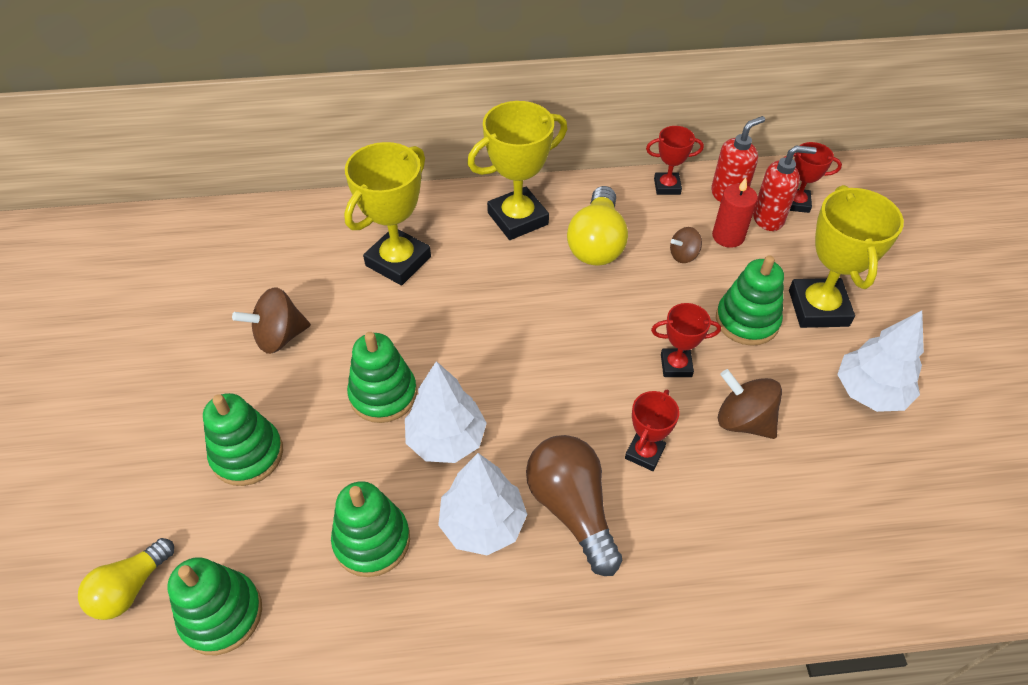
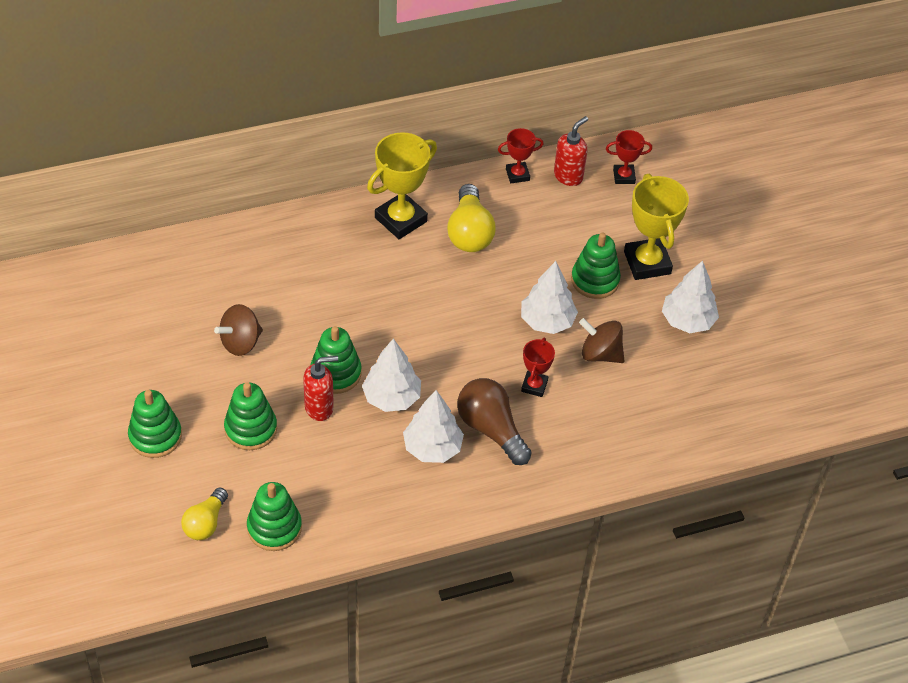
camera: 15 degrees left, 0 degrees up
green stacking toy [331,481,410,577] -> green stacking toy moved to [128,390,182,458]
yellow trophy [344,142,431,285] -> none
red trophy [651,303,721,377] -> white tree [521,261,578,334]
brown spinning top [670,227,702,263] -> none
red candle [712,178,758,248] -> none
red soap dispenser [753,146,817,231] -> red soap dispenser moved to [303,356,338,421]

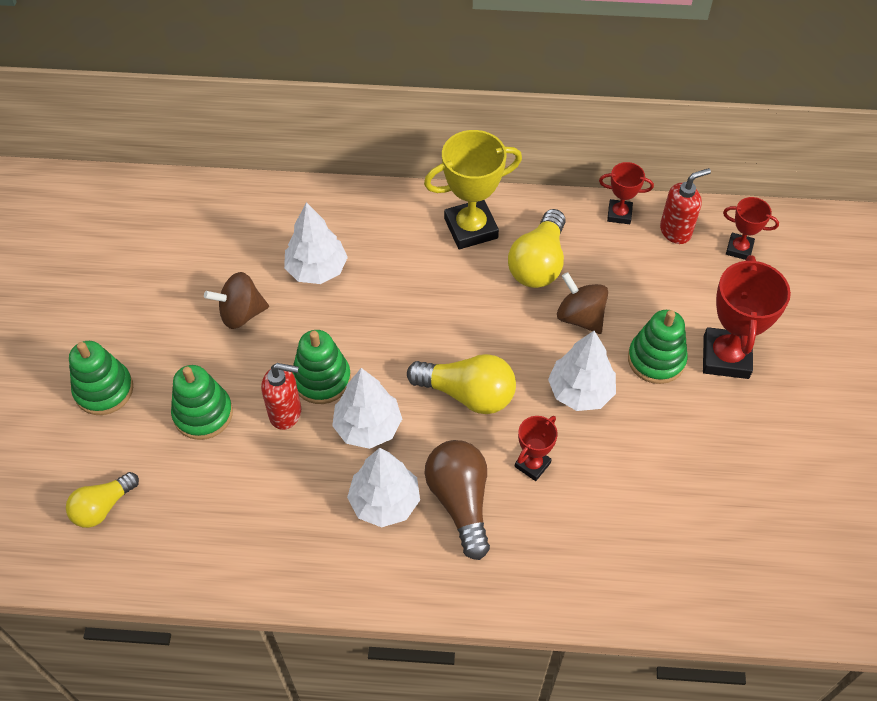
camera: 25 degrees right, 5 degrees up
green stacking toy [247,482,302,551] -> none
brown spinning top [579,318,624,363] -> brown spinning top moved to [557,272,608,334]
yellow trophy [624,174,689,280] -> red trophy [703,255,791,379]
white tree [662,261,719,333] -> white tree moved to [284,202,348,284]
none -> yellow light bulb [407,354,516,414]

